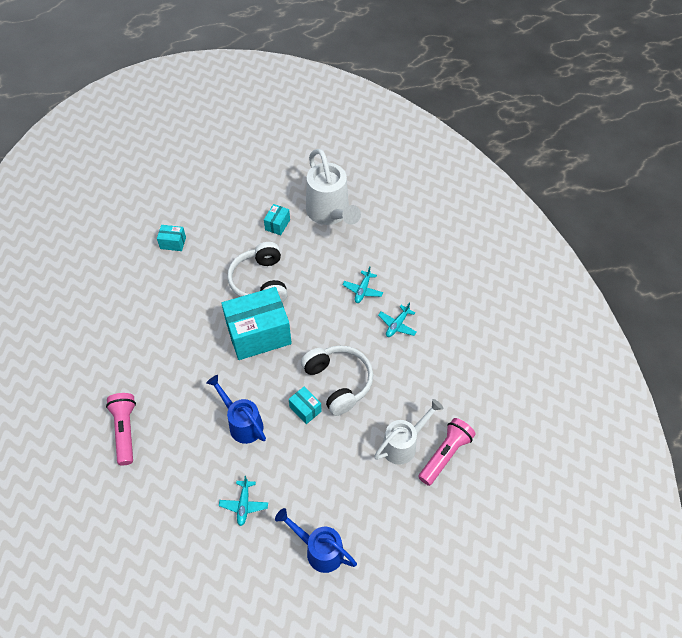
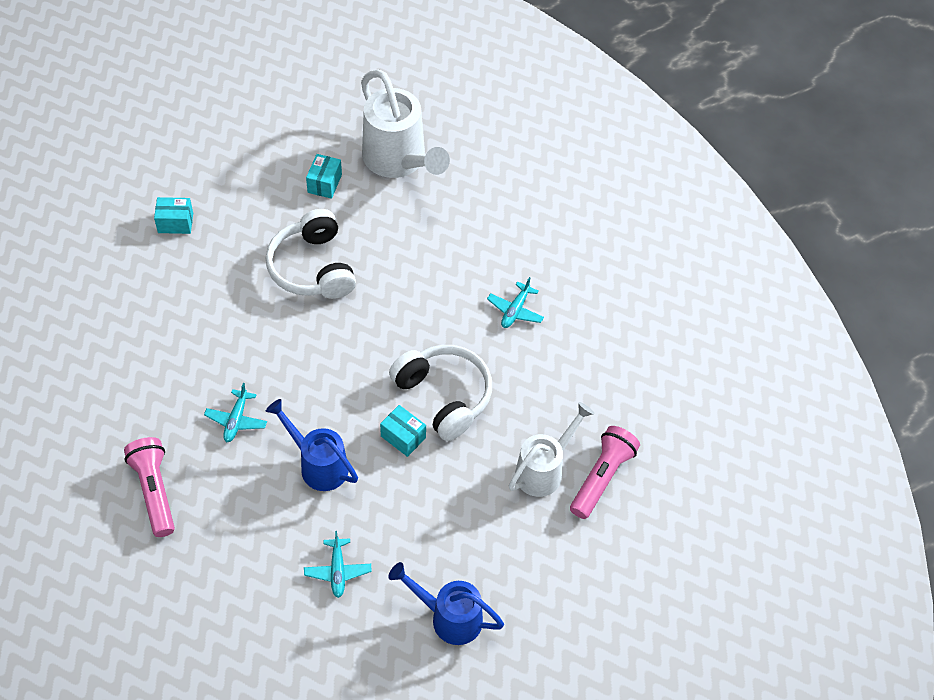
camera: 10 degrees left, 0 degrees up
turquoise box [221,287,292,360] -> none
turquoise plane [342,266,383,303] -> turquoise plane moved to [204,383,267,442]

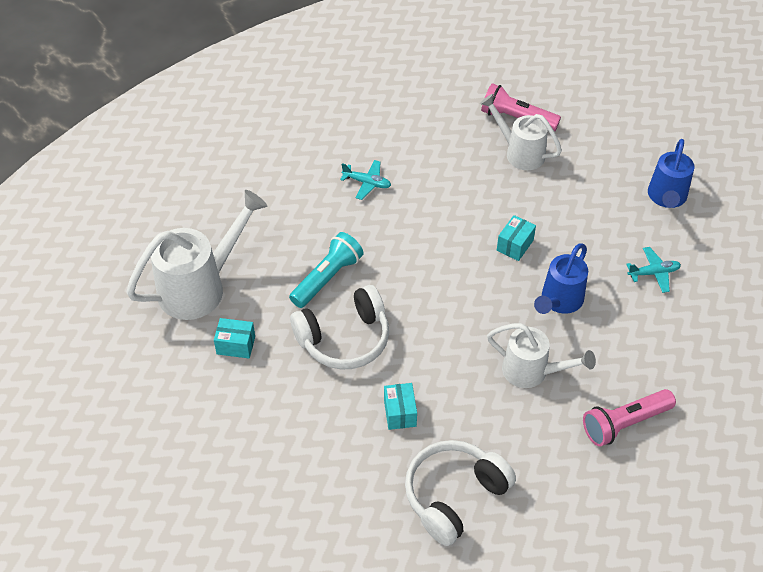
camera: 95 degrees left, 5 degrees down
turquoise box [154,197,193,234] -> turquoise box moved to [384,383,417,430]
turquoise plane [204,383,267,442] -> white watering can [487,323,596,388]
white headphones [389,345,492,441] -> white headphones moved to [405,440,516,546]
none -> turquoise flashlight [289,232,363,308]

